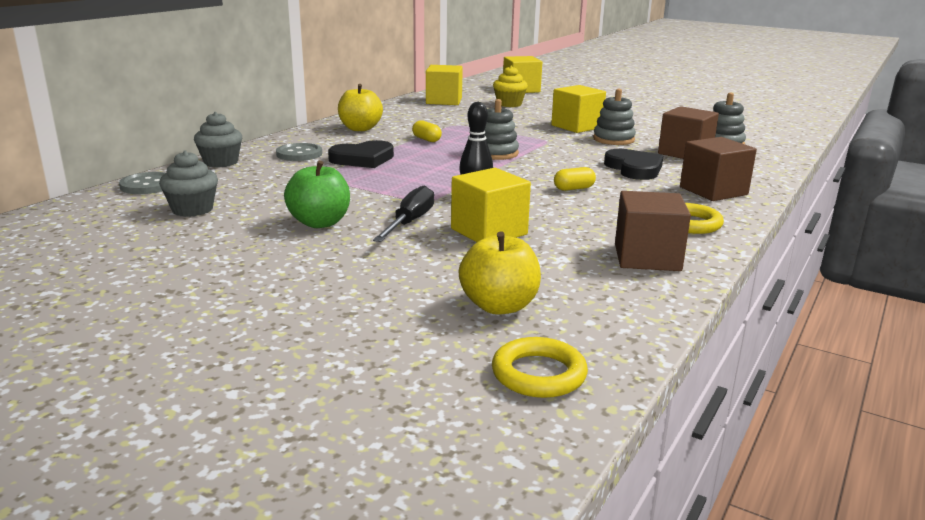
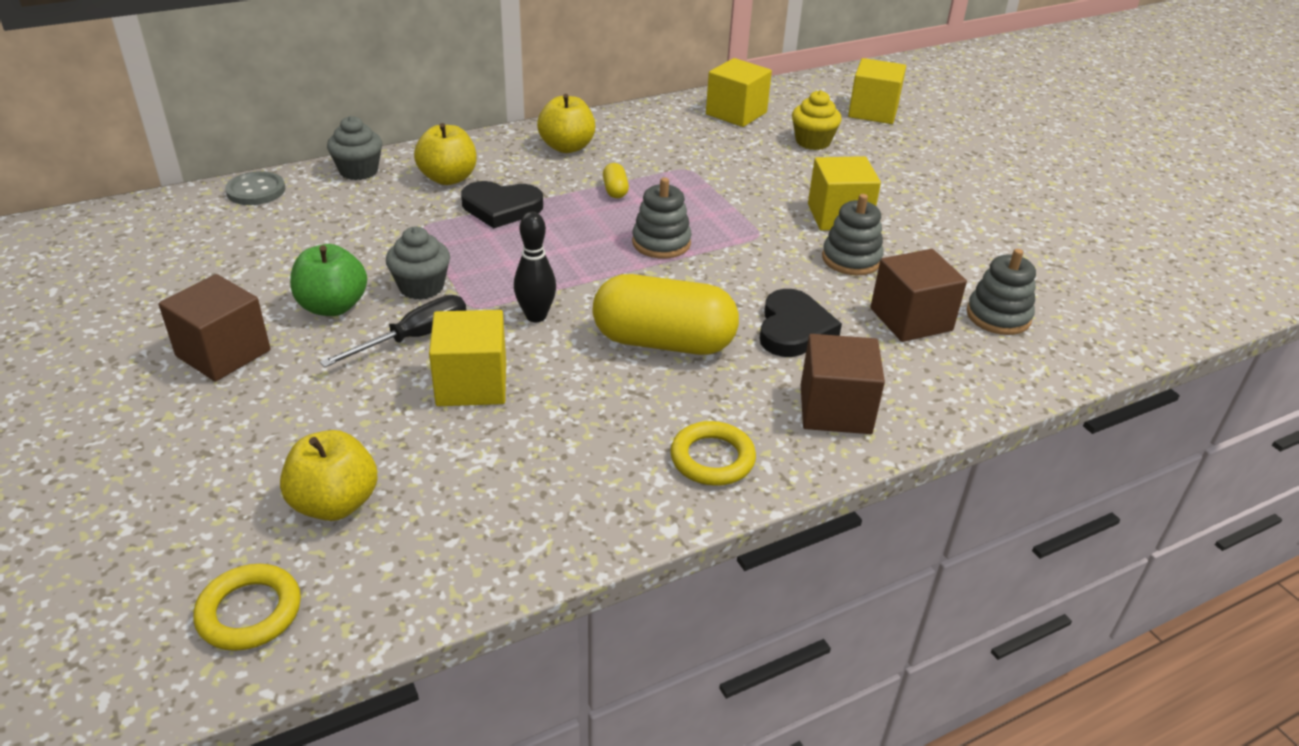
camera: 30 degrees right, 15 degrees up
grey cupcake [159,150,218,217] -> grey cupcake moved to [386,227,450,300]
grey button [276,143,322,161] -> yellow apple [414,123,477,185]
yellow capsule [554,167,596,191] -> yellow capsule [593,274,739,355], size x2.46
brown cube [615,191,691,271] -> brown cube moved to [159,274,270,382]

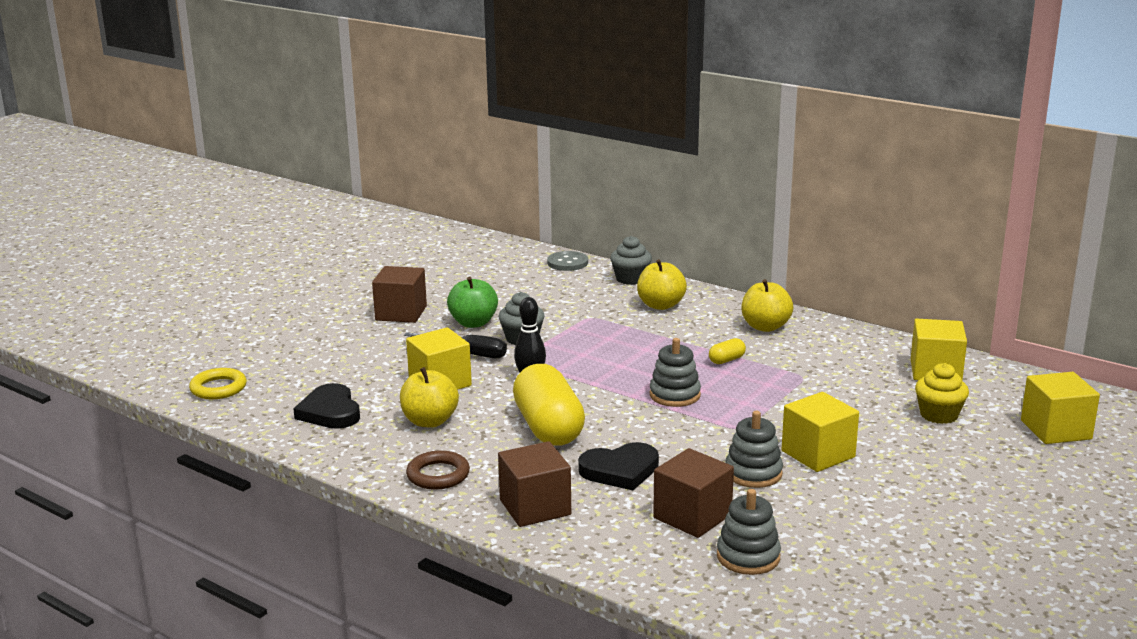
camera: 65 degrees right, 15 degrees down
yellow apple [280,430,377,521] -> yellow apple moved to [400,367,459,427]
black heart [461,181,543,228] -> black heart moved to [293,383,360,429]
yellow ring [670,421,756,486] -> brown ring [406,450,470,489]

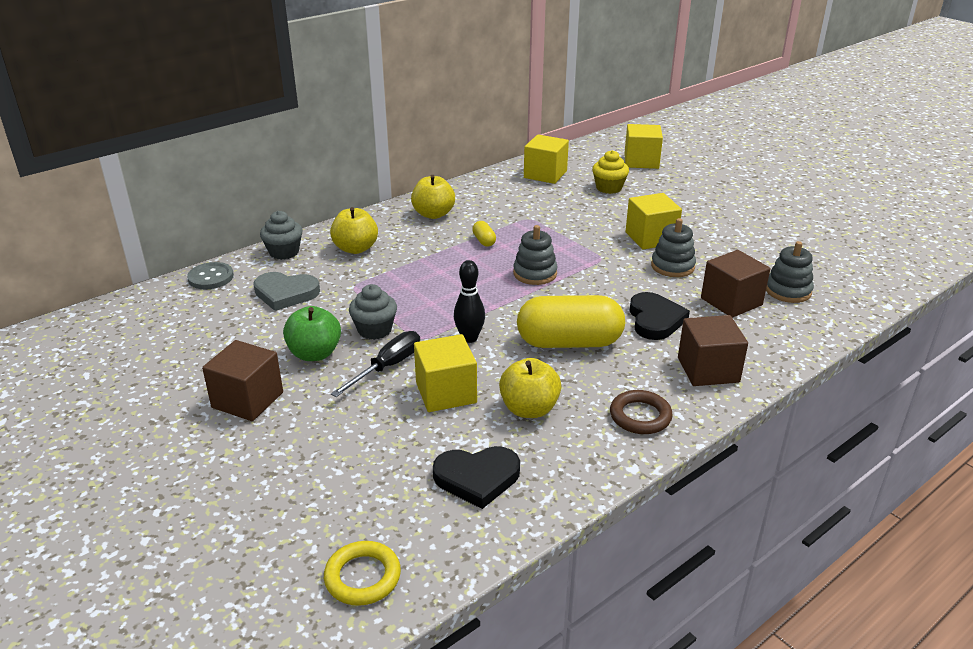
camera: 75 degrees left, 10 degrees up
none -> grey heart [253,272,320,311]

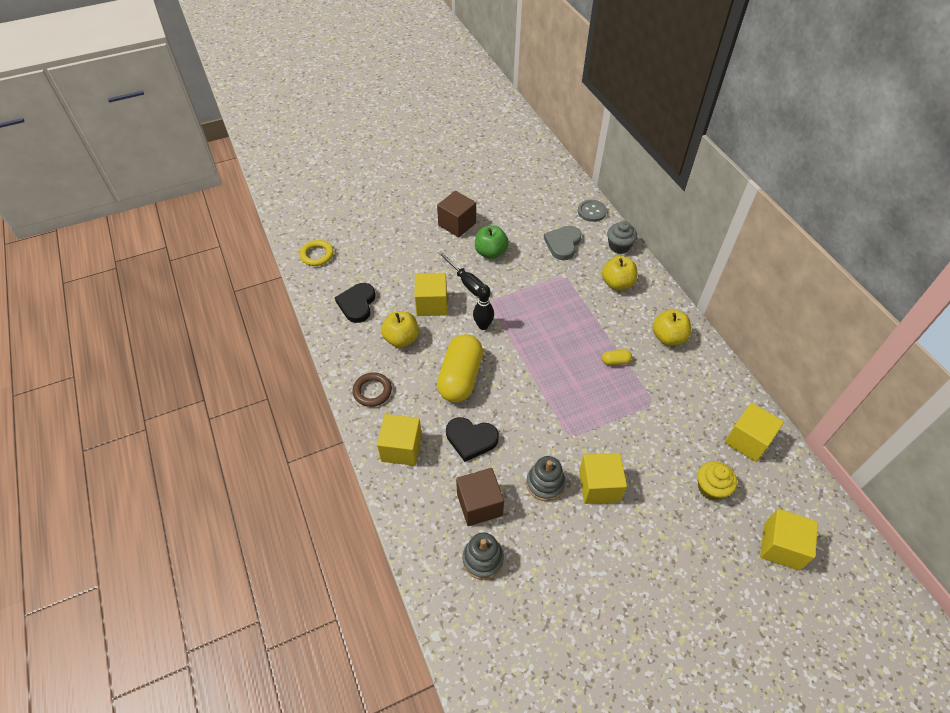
camera: 105 degrees right, 20 degrees up
grey cupcake [349,284,397,340] -> none
grey stacking toy [513,225,558,285] -> none
brown cube [678,315,748,386] -> yellow cube [377,414,422,466]

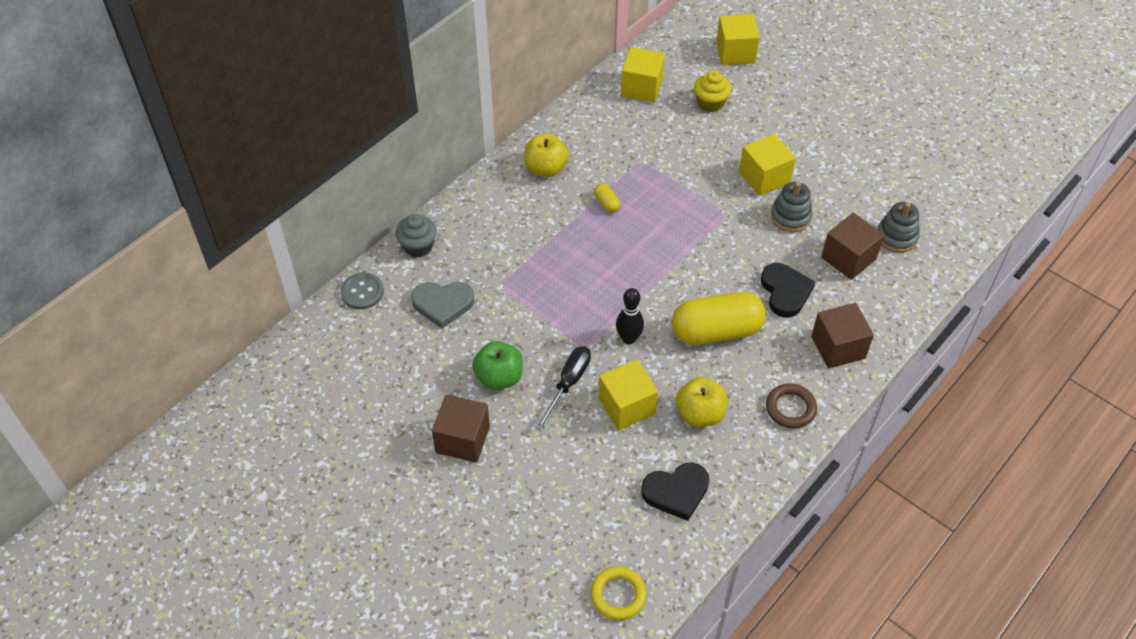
camera: 115 degrees left, 0 degrees up
yellow cube [377,414,422,466] -> brown cube [811,303,874,368]
yellow apple [602,256,638,290] -> none

